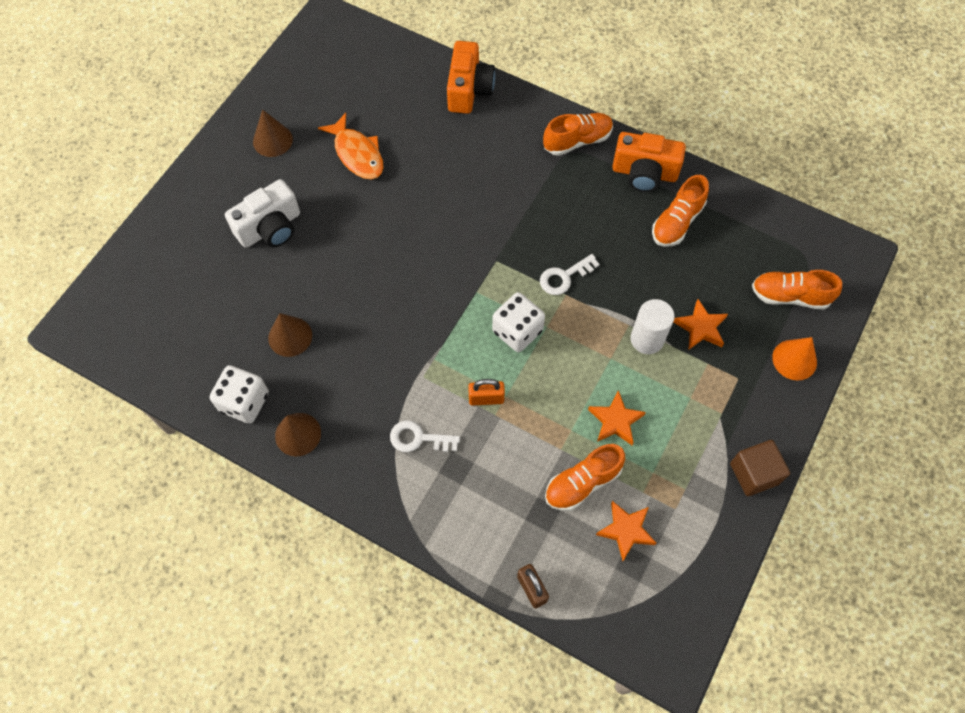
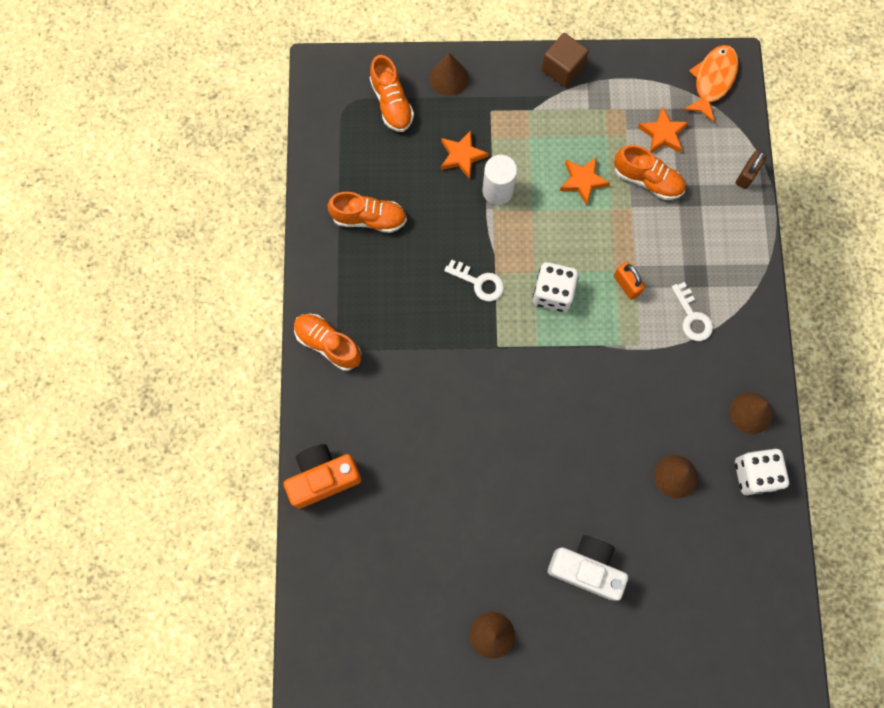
camera: 120 degrees left, 10 degrees up
orange fish [318,113,384,179] -> orange fish moved to [683,45,739,122]
orange camera [612,132,686,192] -> none
orange cone [772,337,817,381] -> brown cone [430,53,469,96]

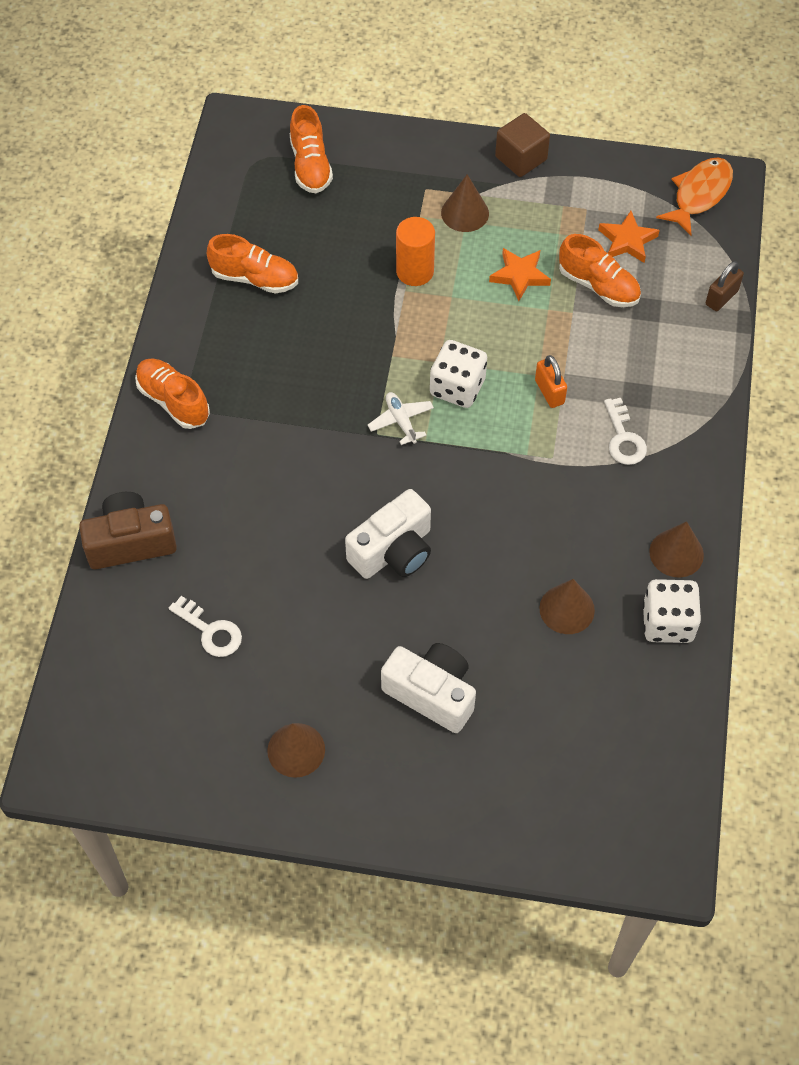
camera: 10 degrees right, 15 degrees down
orange camera [284,444,362,509] -> brown camera [79,492,177,569]
brown cone [430,53,469,96] -> brown cone moved to [441,174,489,232]
orange star [441,130,489,179] -> none
white key [444,259,504,302] -> white key moved to [169,596,242,657]
white cylinder [482,155,517,205] -> orange cylinder [396,217,435,286]
none -> white camera [345,489,431,579]
none -> white plane [368,392,434,445]

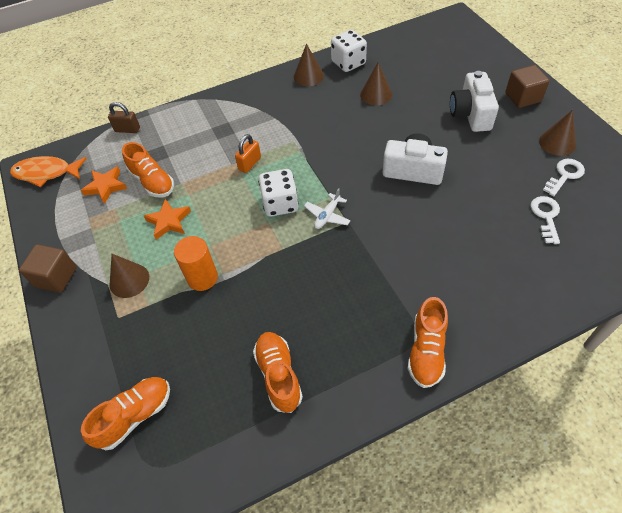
camera: 120 degrees left, 5 degrees down
brown camera [79,492,177,569] -> none
orange shoe [559,234,641,307] -> orange shoe turned 135 degrees clockwise [122,142,174,197]
white key [604,398,647,465] -> white key moved to [543,159,585,196]
none -> brown cube [505,65,550,108]

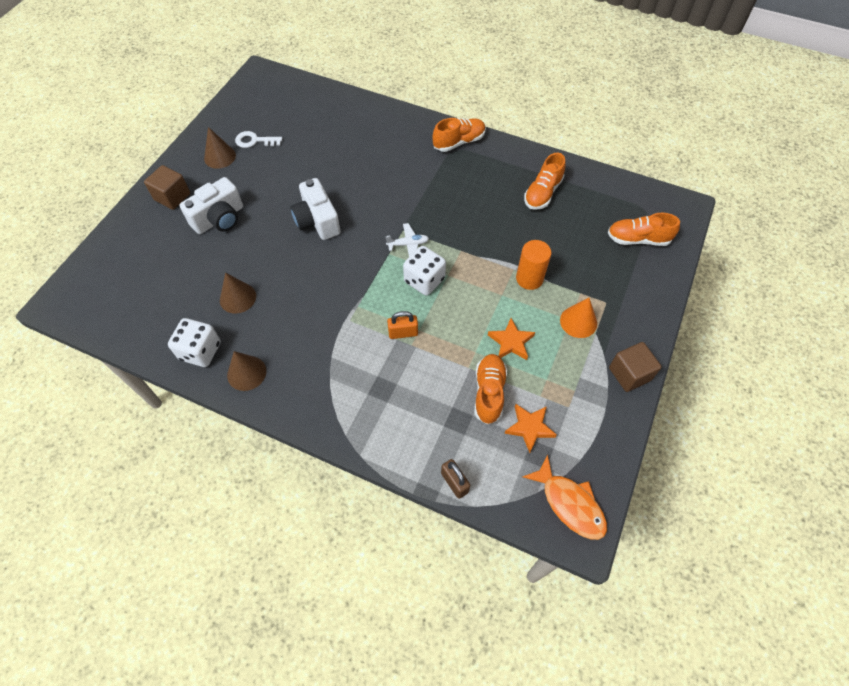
camera: 135 degrees left, 5 degrees up
brown cone [110,254,149,298] -> orange cone [560,298,597,338]
white key [530,196,560,244] -> none

